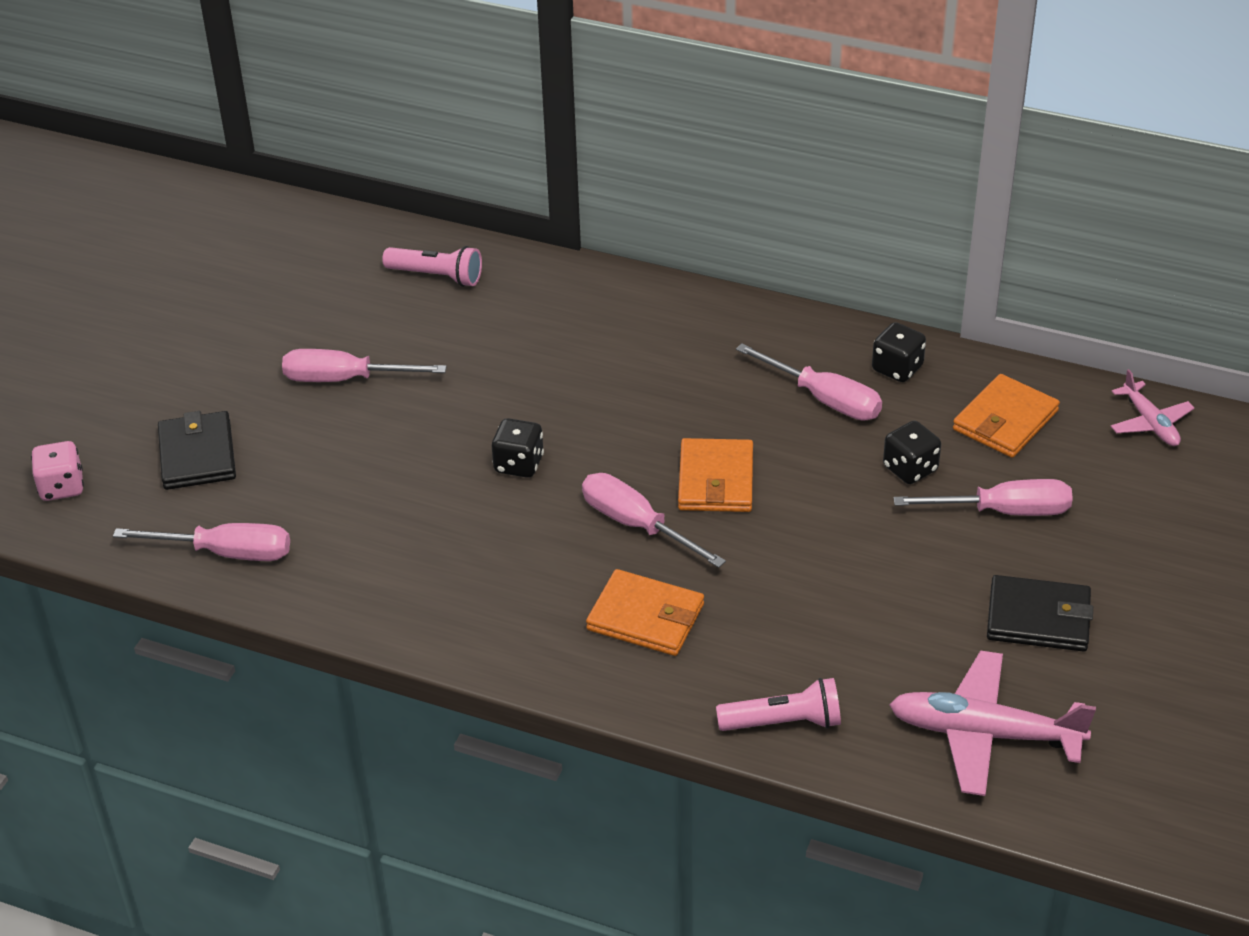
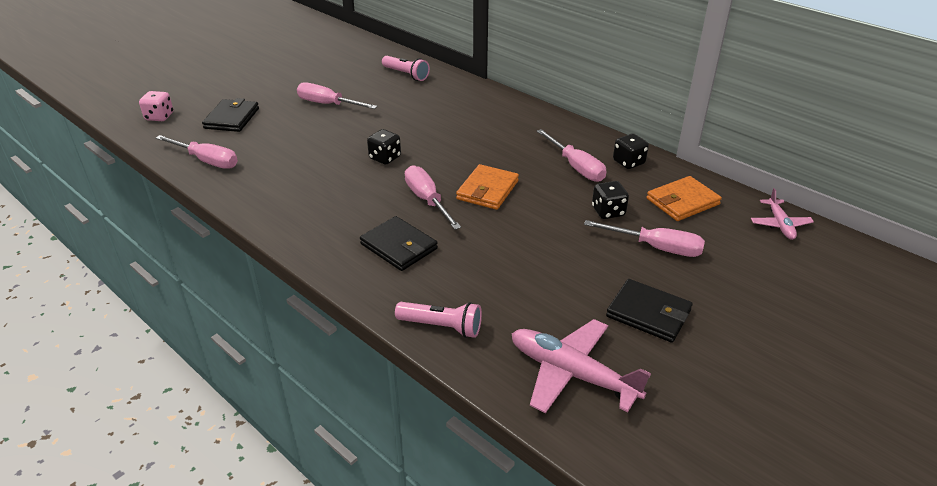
camera: 20 degrees right, 5 degrees down
orange wallet [586,569,704,656] -> black wallet [360,216,438,271]

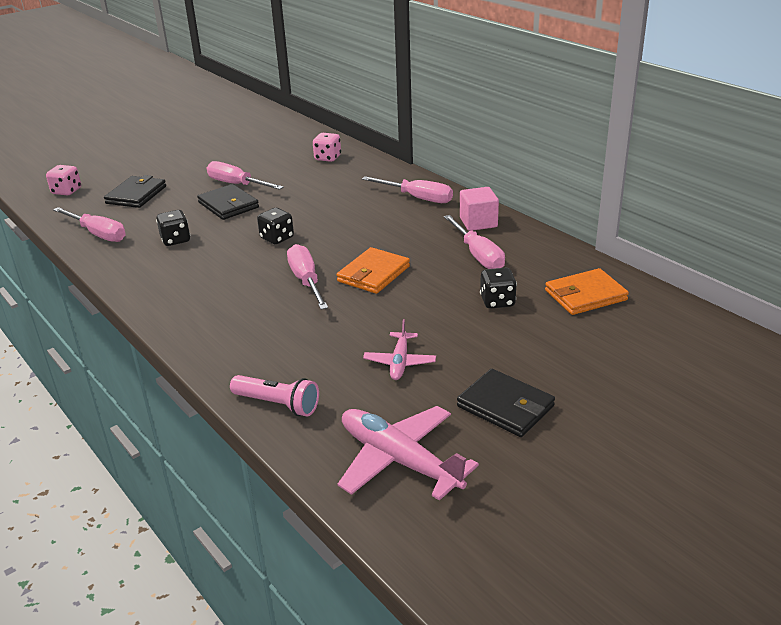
camera: 10 degrees right, 5 degrees down
black wallet [360,216,438,271] -> black wallet moved to [197,184,259,220]
pink flashlight [382,56,430,81] -> pink dice [313,133,341,162]
pink screwdriver [584,220,705,257] -> pink screwdriver moved to [362,176,453,203]
black dice [613,134,649,169] -> black dice moved to [156,210,191,246]
pink plane [751,188,814,240] -> pink plane moved to [363,319,436,380]
none -> pink cube [460,187,499,231]

